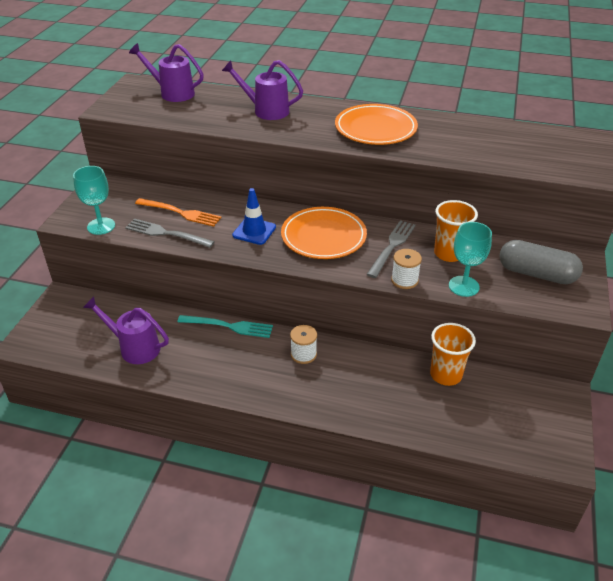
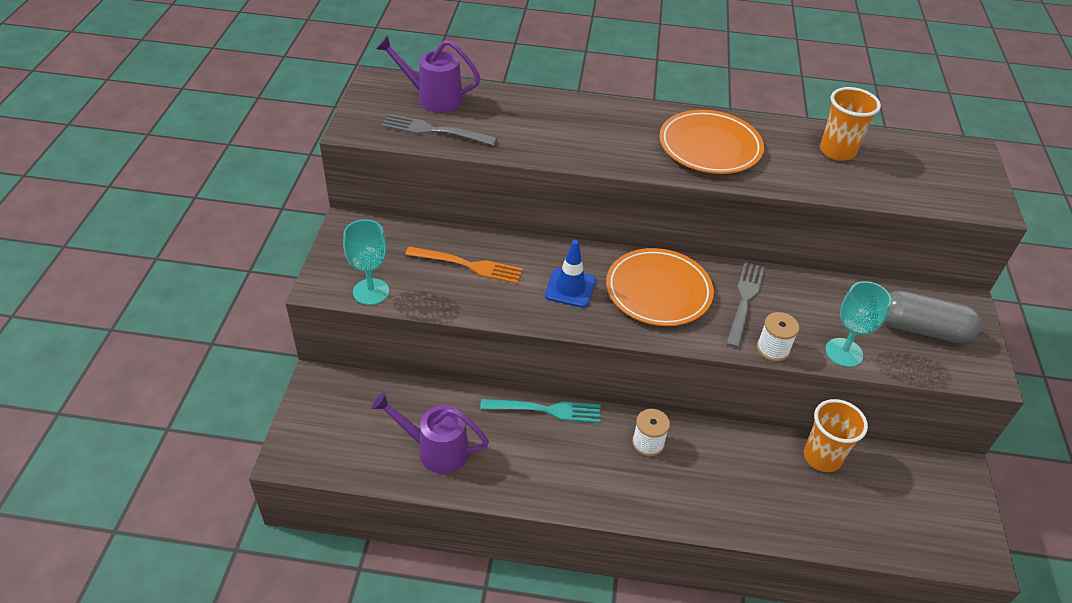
camera: 10 degrees left, 5 degrees up
grey fork [125,219,215,248] -> grey fork moved to [381,114,497,145]
purple watering can [222,60,303,120] -> none
orange cup [434,200,478,262] -> orange cup moved to [820,87,881,161]

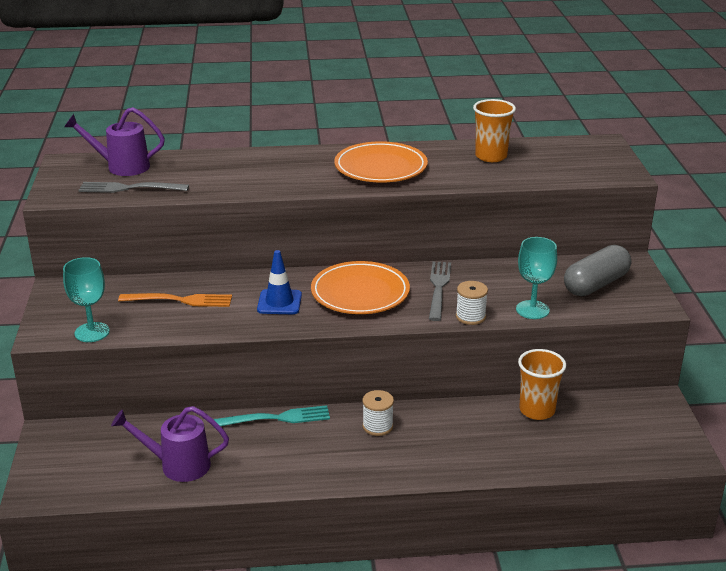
camera: 10 degrees left, 15 degrees down
grey capsule [884,291,982,343] -> grey capsule turned 45 degrees counterclockwise [564,245,631,296]

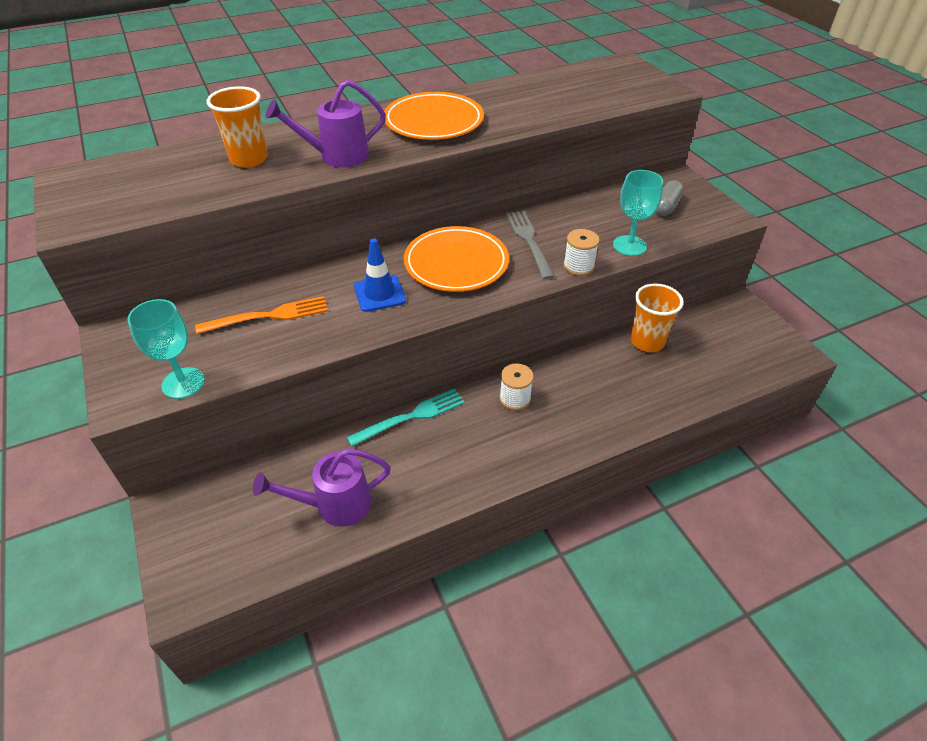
camera: 20 degrees left, 15 degrees up
purple watering can [64,107,165,176] -> purple watering can moved to [266,80,386,168]
grey fork [78,182,189,193] -> none
orange cup [473,99,516,162] -> orange cup moved to [206,86,268,168]
grey capsule [564,245,631,296] -> grey capsule [656,180,684,216], size x0.61

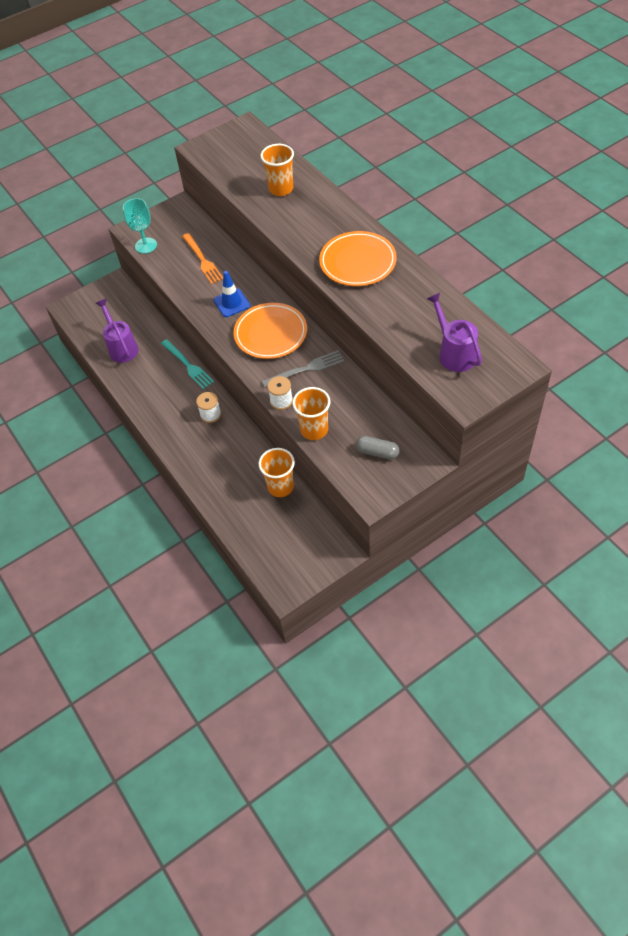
camera: 85 degrees right, 10 degrees up
purple watering can [266,80,386,168] -> purple watering can moved to [427,293,482,372]
turquoise goblet [613,170,663,256] -> orange cup [292,387,330,440]

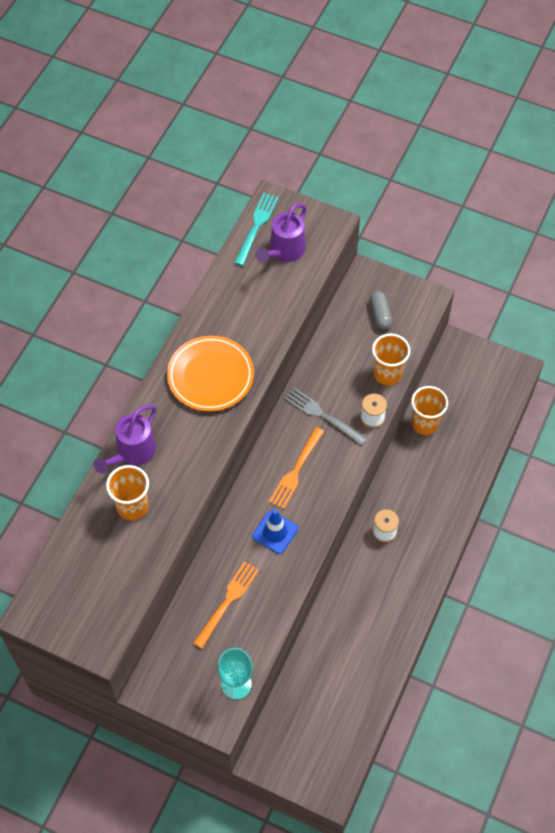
camera: 125 degrees left, 5 degrees up
purple watering can [95,299,139,363] -> purple watering can moved to [93,405,157,474]
turquoise fork [161,339,214,389] -> turquoise fork moved to [234,193,279,266]
orange plate [234,303,307,359] -> orange fork [269,427,324,509]

